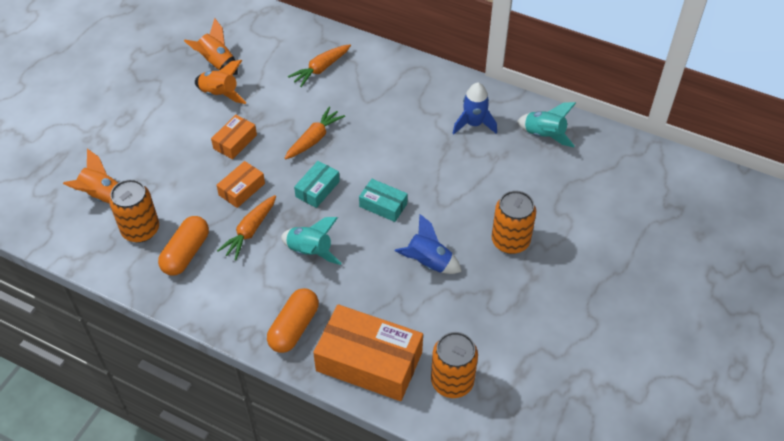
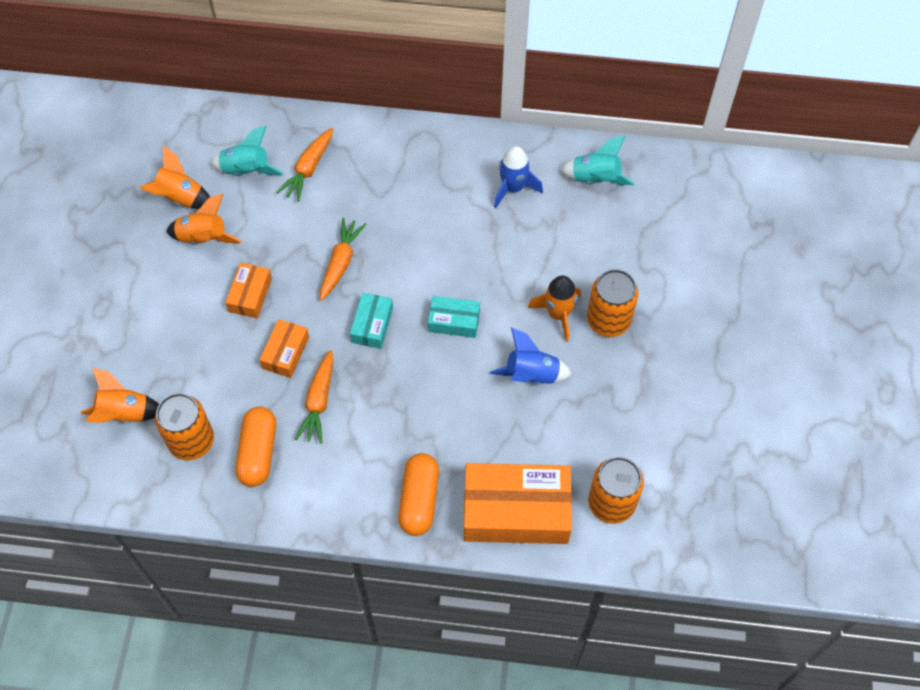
camera: 20 degrees left, 10 degrees up
turquoise rocket [281,217,342,265] -> turquoise rocket moved to [210,126,284,176]
none -> orange rocket [528,276,581,342]

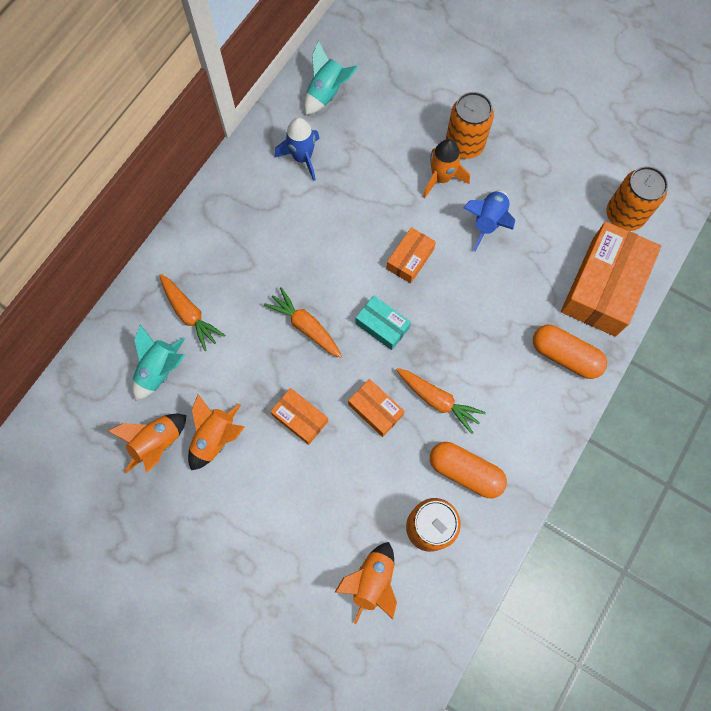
camera: 65 degrees left, 10 degrees up
turquoise box [428,296,480,338] -> orange box [387,227,436,284]

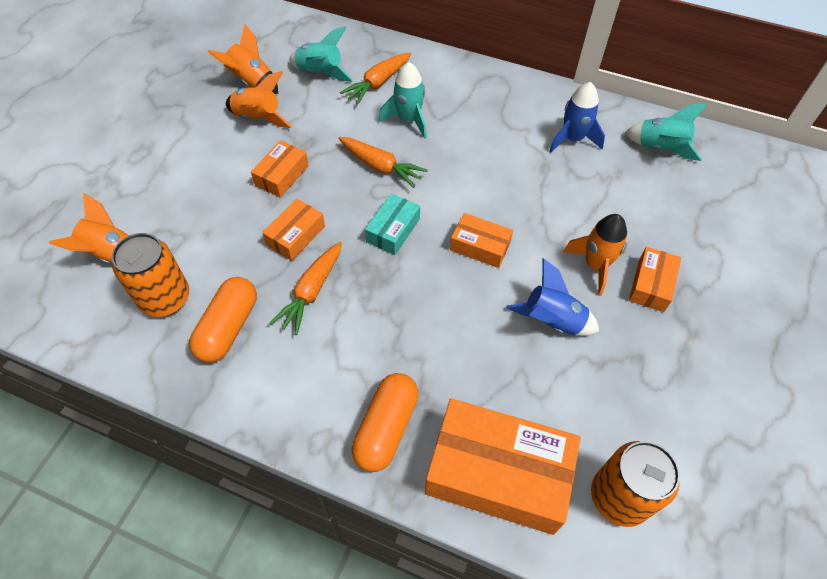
camera: 80 degrees right, 15 degrees down
orange carrot [264,287,342,358] -> orange carrot turned 90 degrees clockwise [338,137,428,188]
orange can [446,92,494,159] -> orange box [629,247,681,312]
none -> turquoise rocket [379,62,427,139]

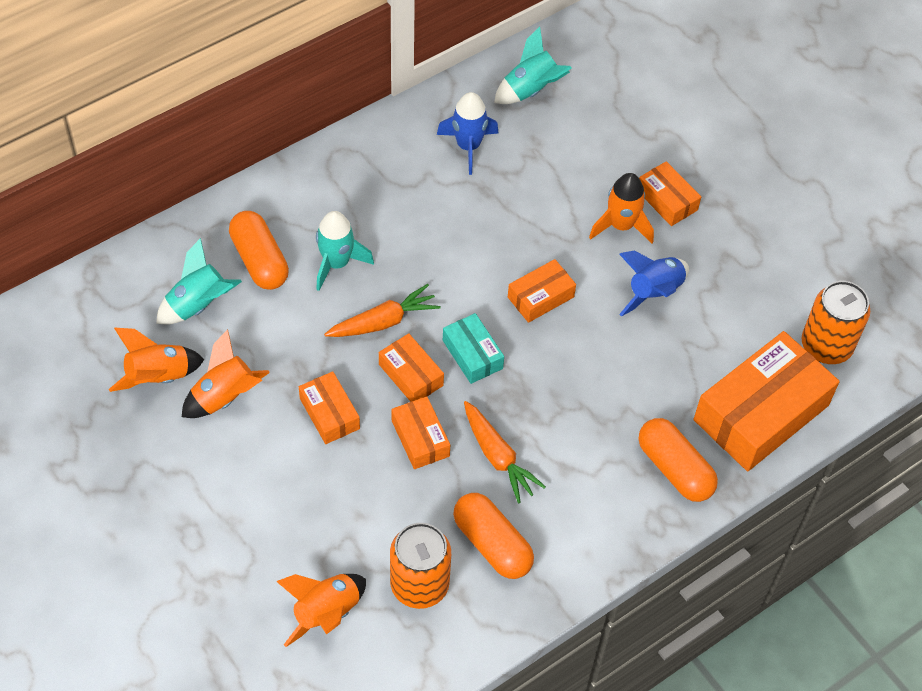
camera: 60 degrees left, 0 degrees up
orange carrot [340,52,411,105] -> orange capsule [229,211,289,290]
none -> orange box [379,333,444,402]

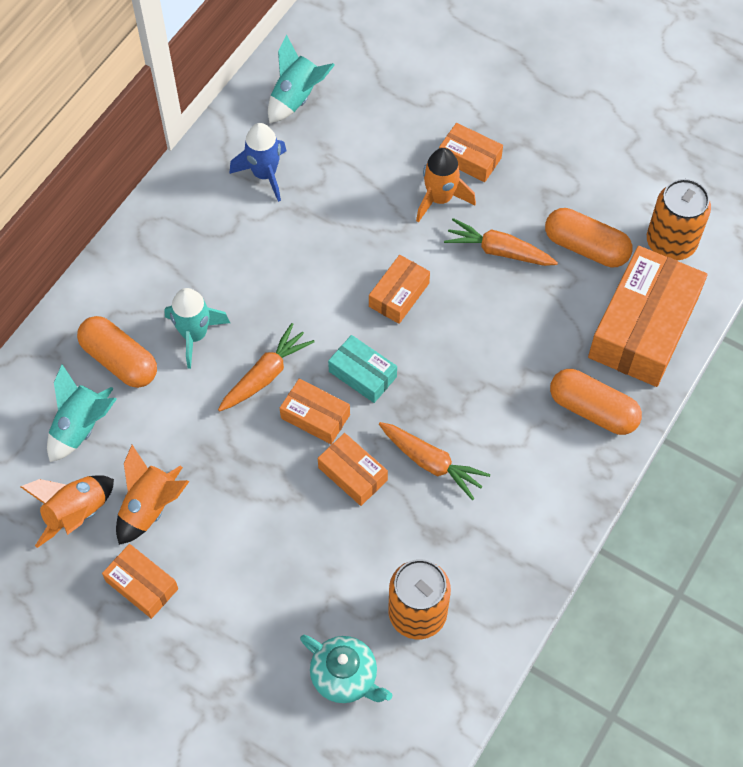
camera: 20 degrees left, 5 degrees up
orange rocket [276,574,366,647] -> turquoise teapot [300,635,392,703]
orange box [299,371,360,444] -> orange box moved to [102,544,178,619]
orange capsule [453,493,534,579] -> orange capsule moved to [545,208,633,268]
blue rocket [619,251,689,317] -> orange carrot [444,218,558,266]

